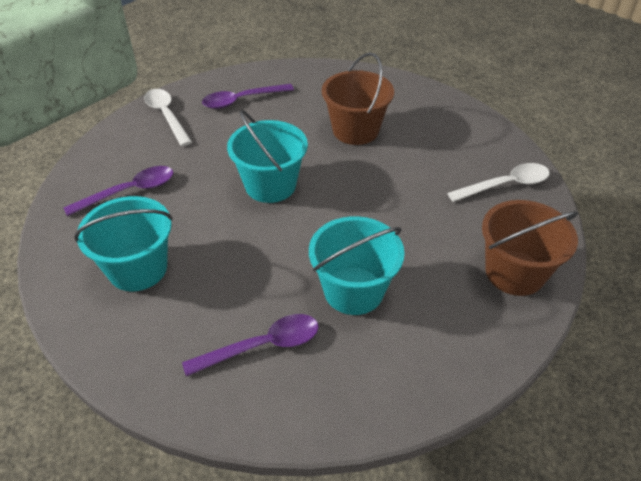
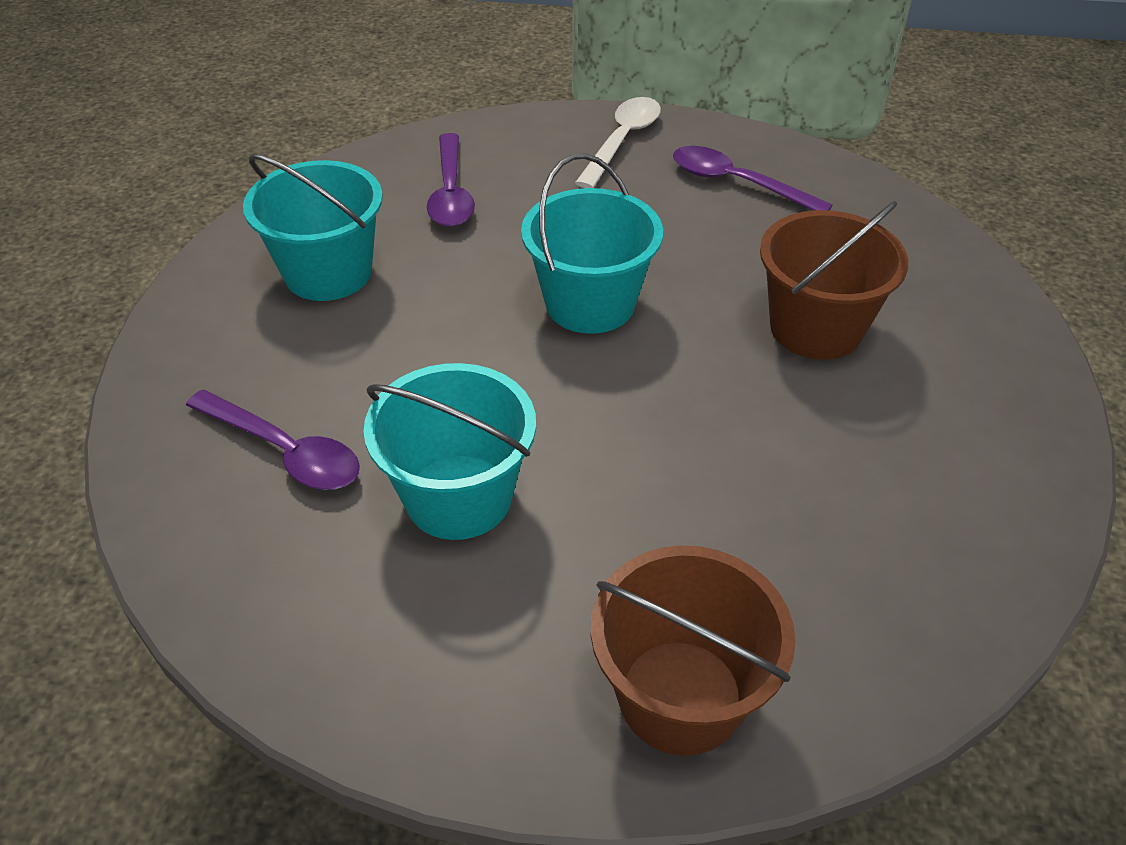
camera: 55 degrees right, 0 degrees up
purple spoon [63,166,173,216] -> purple spoon turned 60 degrees clockwise [427,133,475,227]
white spoon [447,163,550,202] -> none

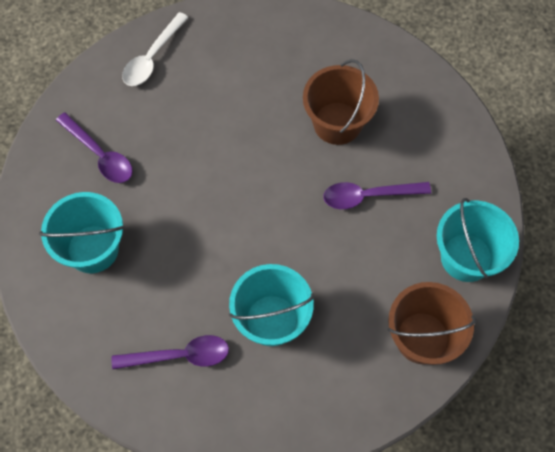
camera: 40 degrees left, 20 degrees up
turquoise bucket [521,153,663,334] -> turquoise bucket moved to [437,198,519,282]
white spoon [575,97,661,188] -> white spoon turned 135 degrees counterclockwise [122,12,189,86]
purple spoon [673,146,833,211] -> purple spoon moved to [323,182,431,209]

